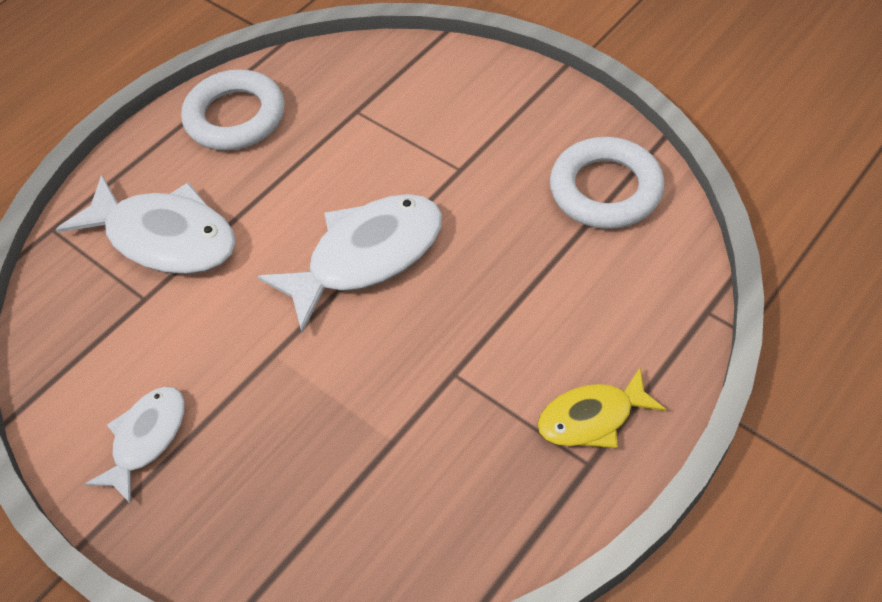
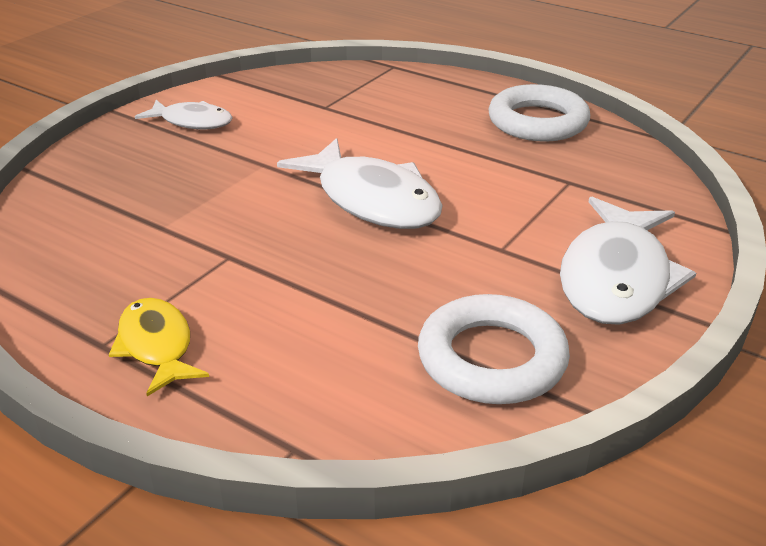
camera: 80 degrees right, 20 degrees down
white fish [56,174,236,274] -> white fish moved to [560,197,696,325]

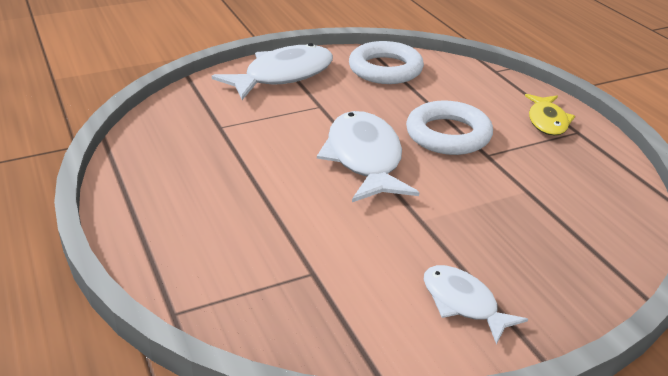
camera: 150 degrees left, 0 degrees up
white ring [488,84,590,142] -> white ring moved to [406,101,493,155]

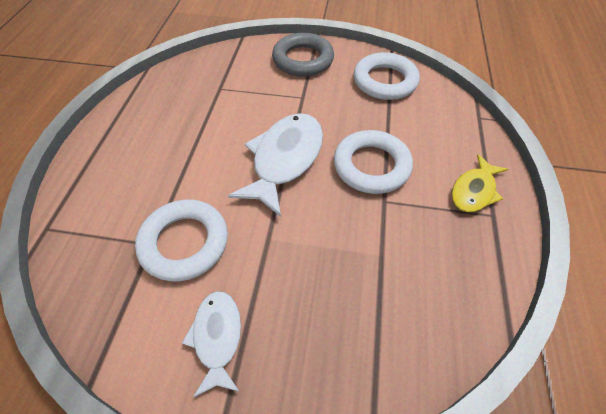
camera: 35 degrees right, 20 degrees up
white fish [212,43,333,100] -> grey ring [272,33,334,76]
none -> white ring [135,200,228,281]

